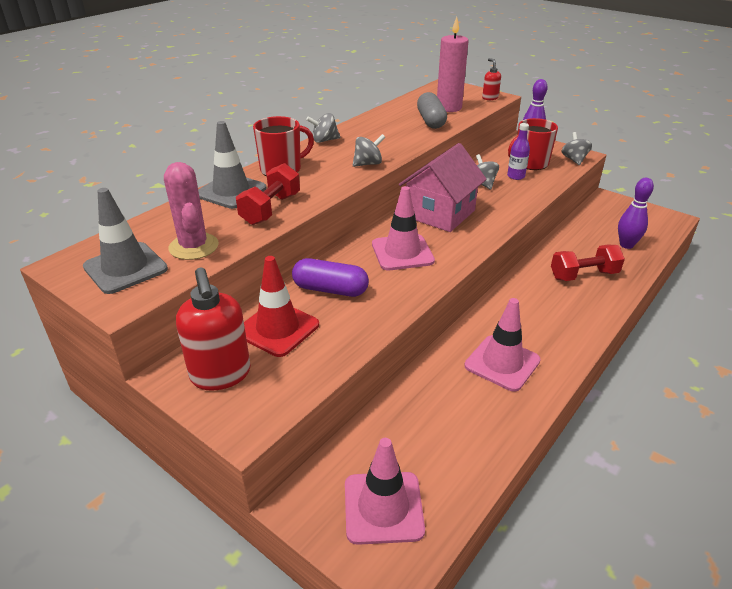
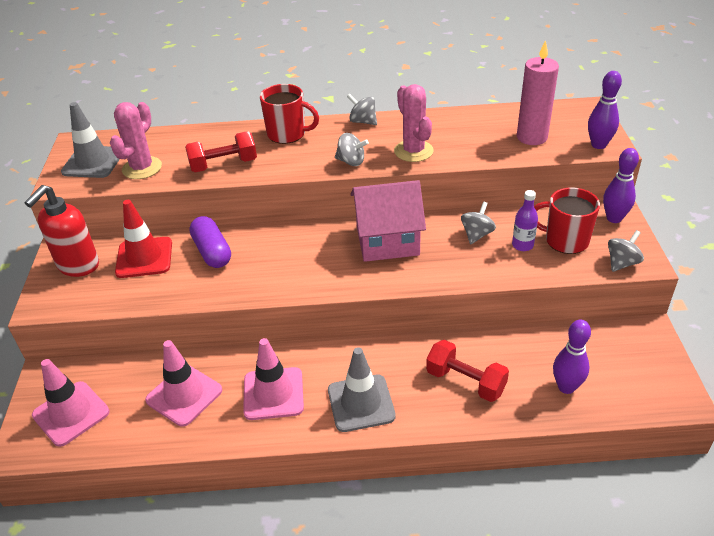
camera: 50 degrees right, 5 degrees up
grey traffic cone [198,121,266,209] -> grey traffic cone moved to [328,347,396,432]
pink traffic cone [372,186,435,270] -> pink traffic cone moved to [145,340,222,427]
grey capsule [417,92,447,129] -> none
red soap dispenser [482,58,501,100] -> purple bowling pin [588,71,622,149]
none -> pink cactus [394,84,434,162]

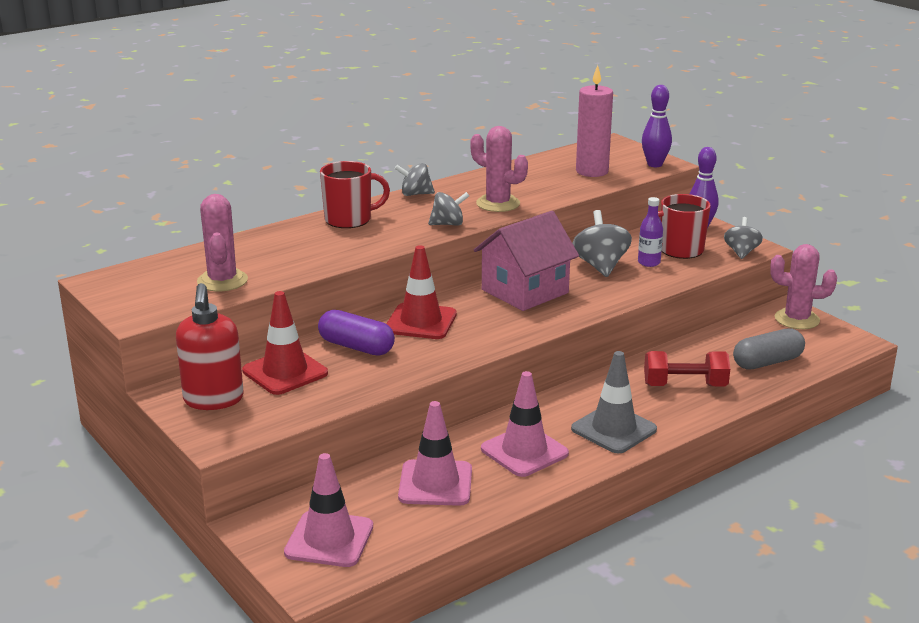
camera: 35 degrees left, 15 degrees down
grey traffic cone [61,102,120,178] -> none
red dumbbell [185,131,257,172] -> none
grey spinning top [461,202,496,244] -> grey spinning top [573,210,632,277], size x1.53
purple bowling pin [553,319,591,394] -> grey capsule [733,328,805,369]
none -> red traffic cone [386,245,457,339]
none -> pink cactus [770,244,837,329]

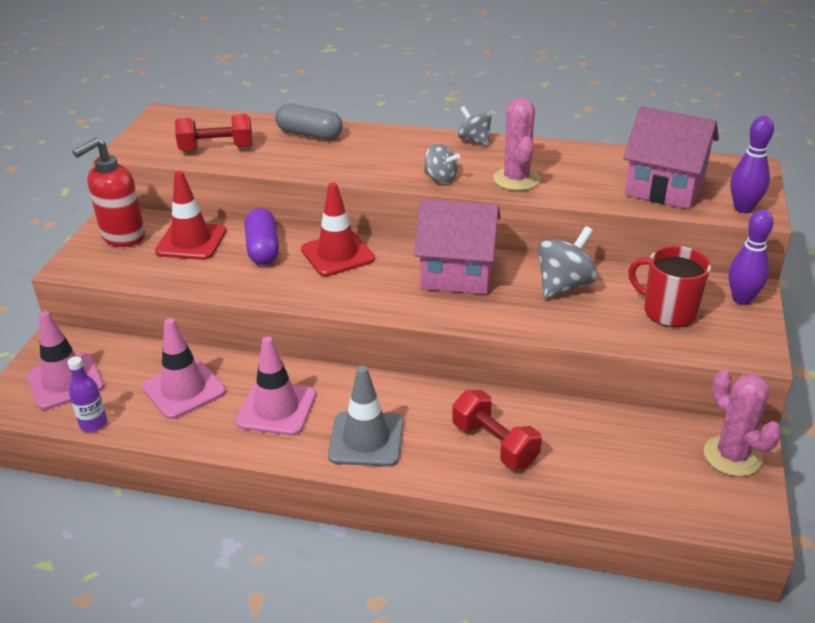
camera: 50 degrees right, 10 degrees up
pink cactus [197,194,248,291] -> red dumbbell [175,114,253,151]
red mug [320,161,390,228] -> none
pink candle [576,65,613,177] -> pink house [623,107,719,209]
purple bottle [638,197,663,267] -> purple bottle moved to [67,356,107,432]
grey spinning top [724,217,763,259] -> none
grey capsule [733,328,805,369] -> grey capsule moved to [275,104,343,140]

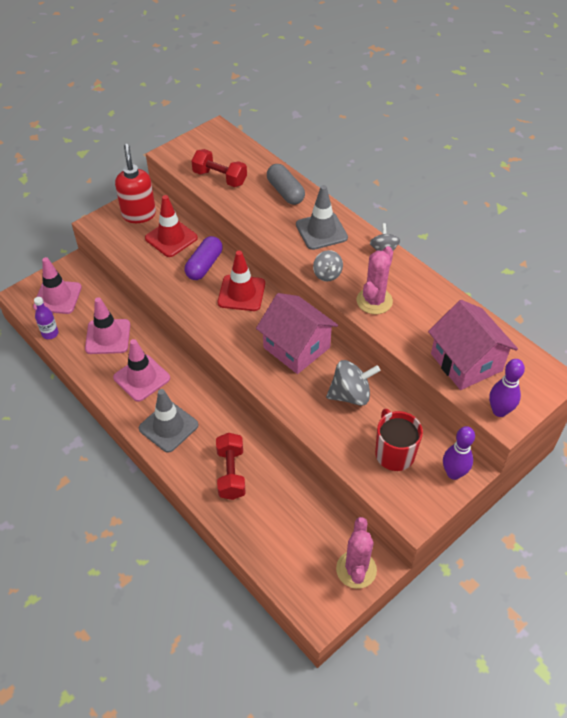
camera: 35 degrees right, 15 degrees up
red soap dispenser [73,138,145,247] -> red soap dispenser turned 90 degrees clockwise [115,144,156,223]
none -> grey traffic cone [296,185,348,250]

